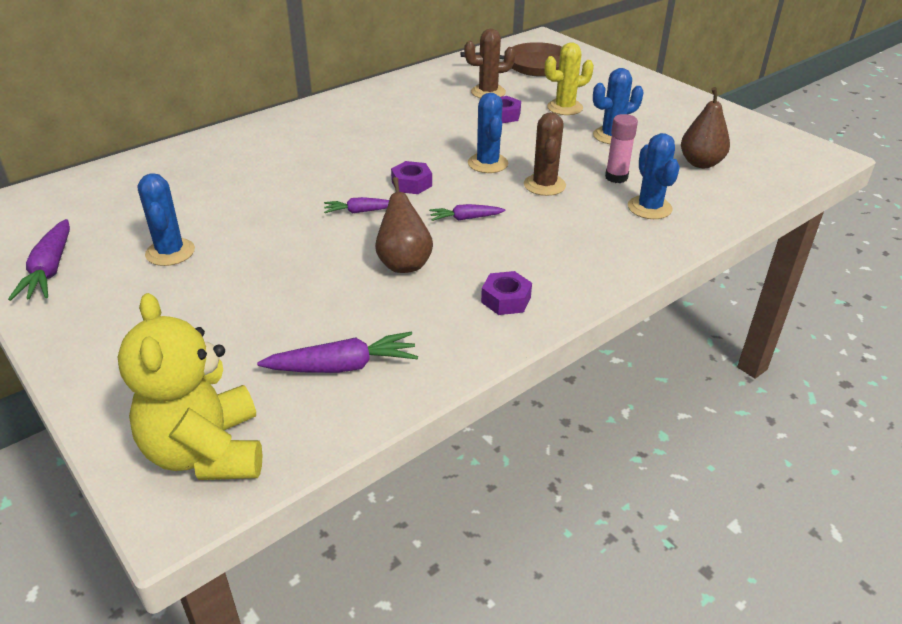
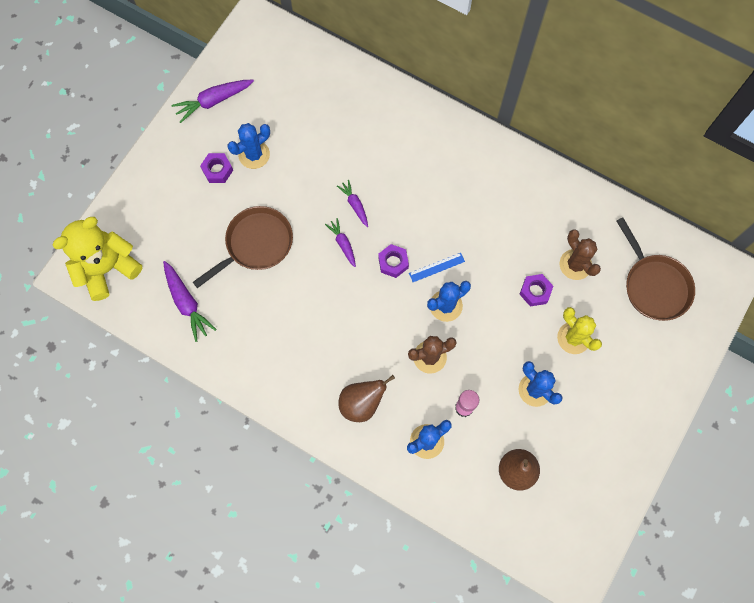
camera: 70 degrees right, 35 degrees up
brown pear [375,177,433,273] -> brown pear moved to [338,375,395,422]
purple carrot [429,204,505,221] -> purple carrot moved to [337,180,368,227]
purple nut [481,271,532,315] -> purple nut moved to [200,153,233,183]
none -> brown pan [193,206,293,288]
none -> blue ruler [409,253,465,282]

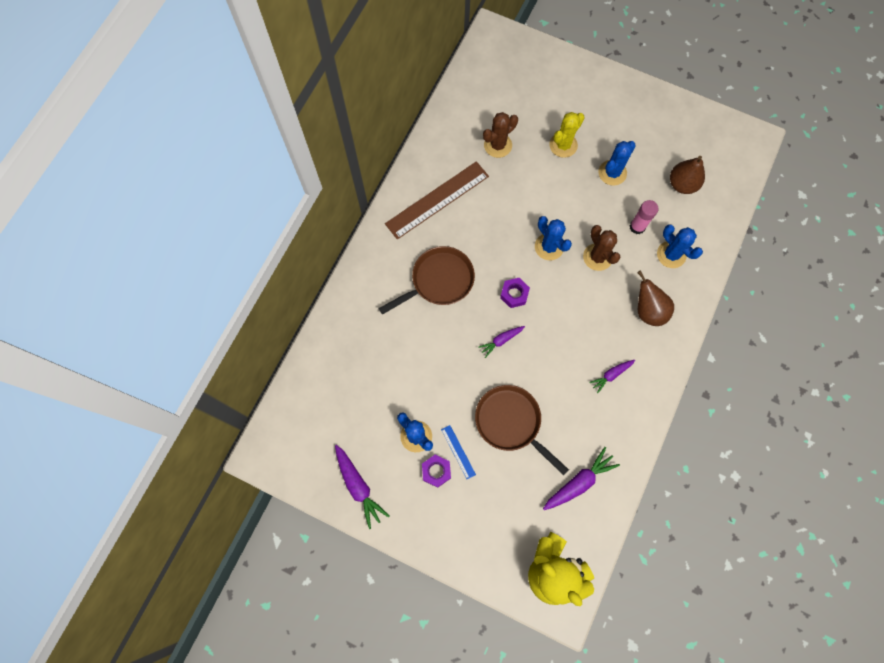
camera: 95 degrees left, 0 degrees up
purple carrot [337,180,368,227] -> purple carrot moved to [589,360,635,393]
blue ruler [409,253,465,282] -> blue ruler moved to [441,425,476,479]
purple nut [520,274,553,307] -> none
brown pan [617,218,695,321] -> brown pan moved to [379,246,475,315]
none -> brown ruler [385,161,489,239]

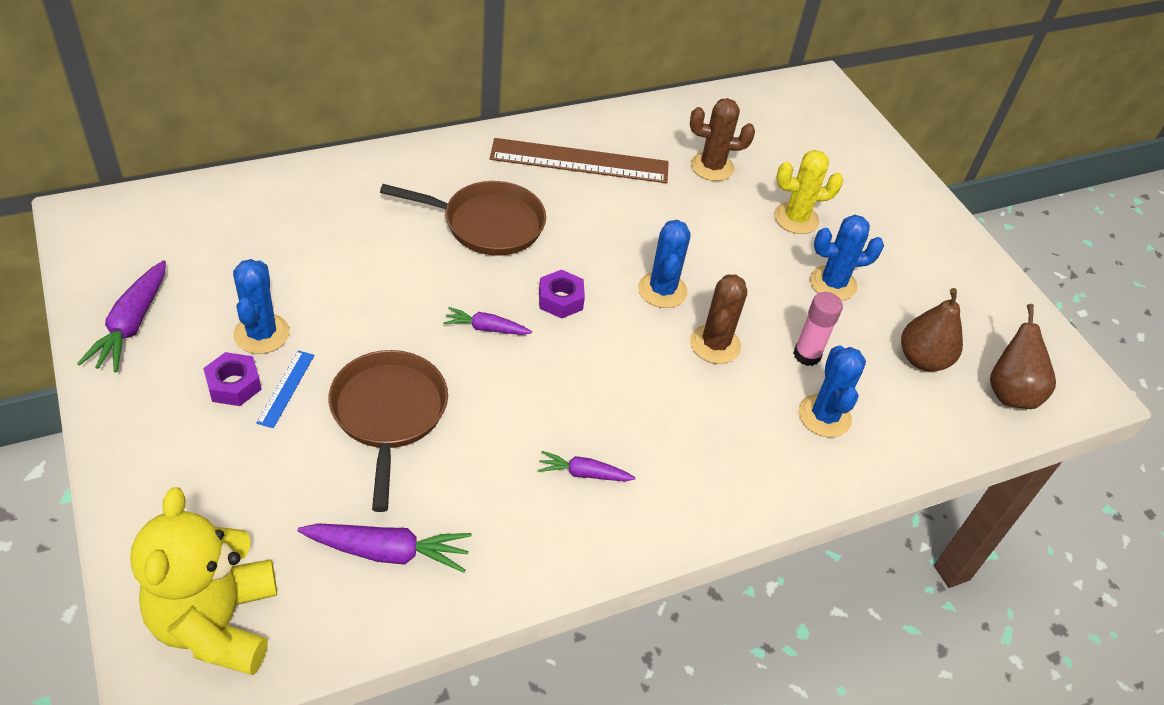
camera: 35 degrees right, 25 degrees down
brown pear [637,270,674,326] -> brown pear moved to [990,304,1056,409]

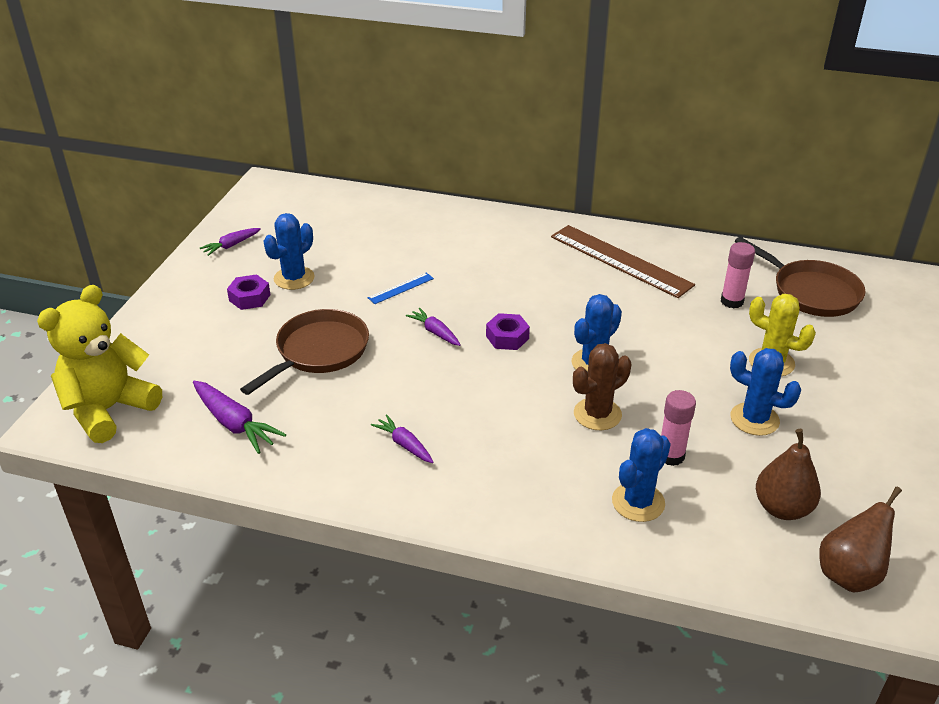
camera: 45 degrees right, 10 degrees down
purple carrot [77,260,166,372] -> purple carrot [200,228,261,256], size x0.61
blue ruler [256,351,314,428] -> blue ruler moved to [368,273,434,304]
brown pan [380,181,546,255] -> brown pan moved to [735,237,866,317]
brown cactus [690,98,755,181] -> pink glue stick [721,242,755,308]

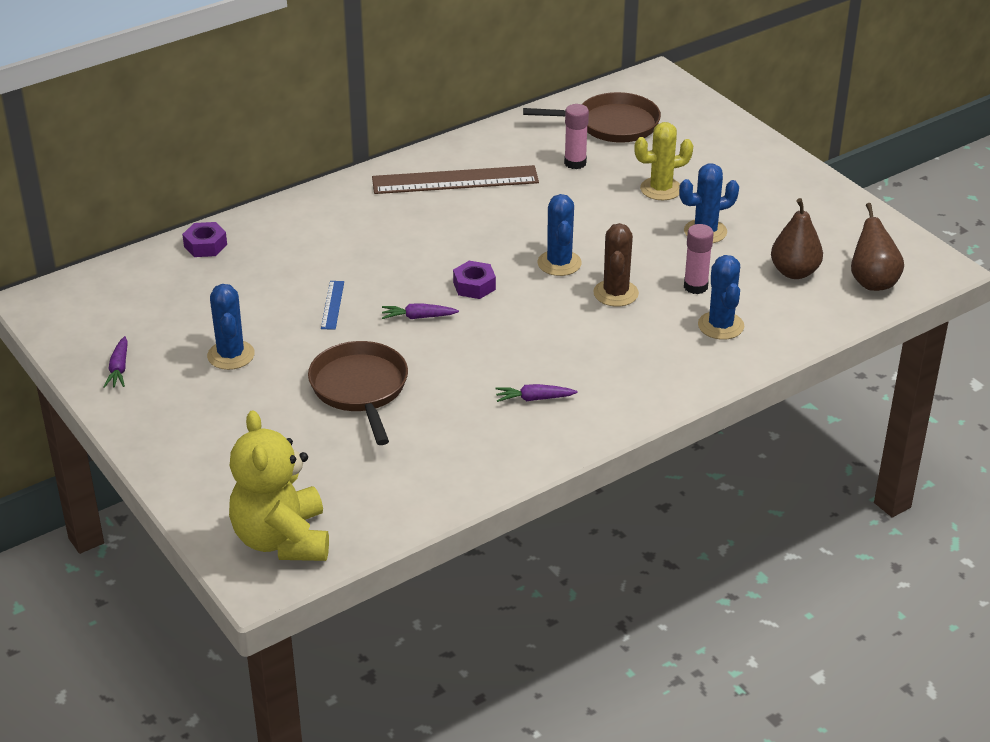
camera: 50 degrees left, 0 degrees up
purple carrot [193,381,286,454] -> none
purple nut [227,274,271,310] -> purple nut moved to [182,222,227,257]

